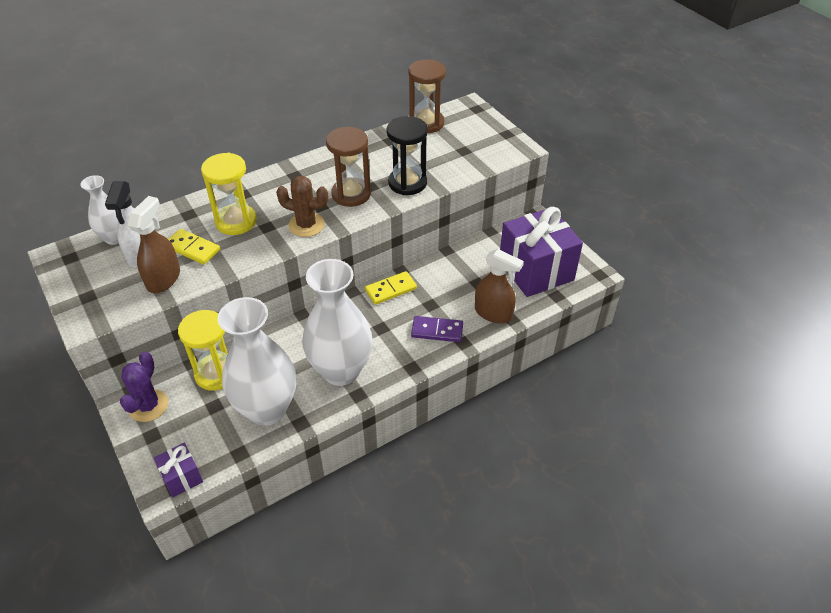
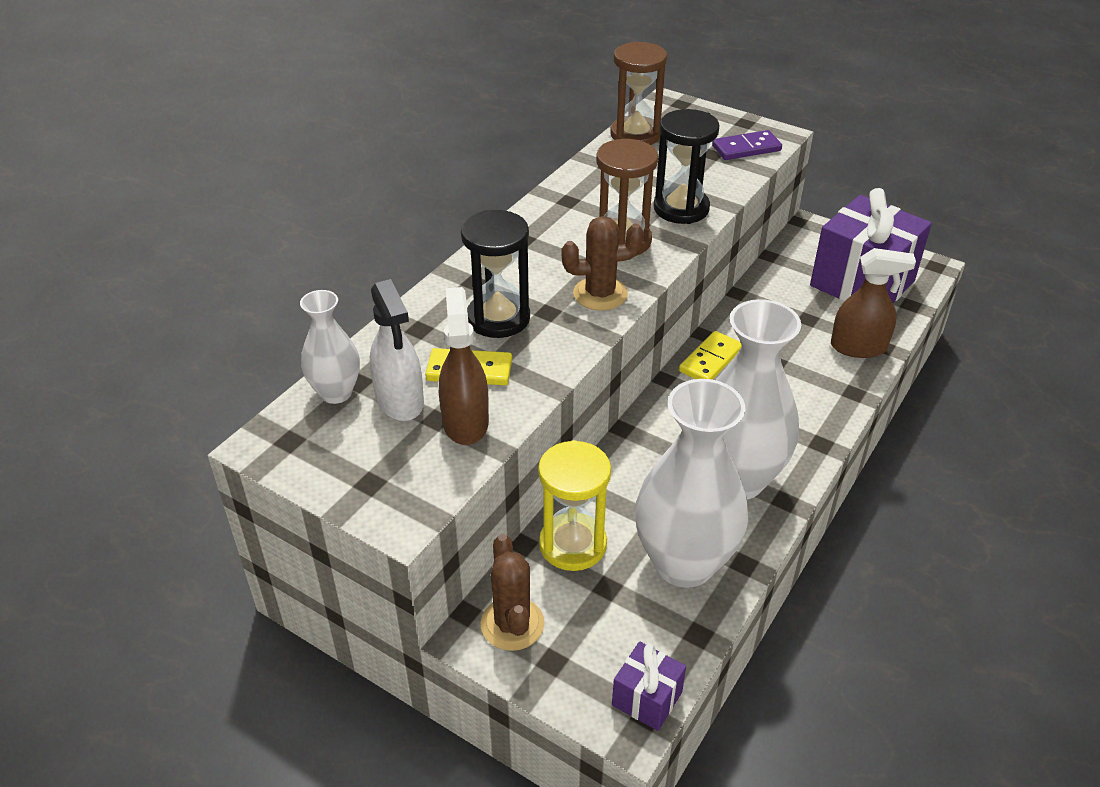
camera: 25 degrees left, 5 degrees down
purple cactus [120,351,168,422] -> brown cactus [481,534,545,651]
yellow hourglass [201,153,257,235] -> black hourglass [461,210,530,338]
purple domino [411,316,463,342] -> purple domino moved to [712,130,782,160]

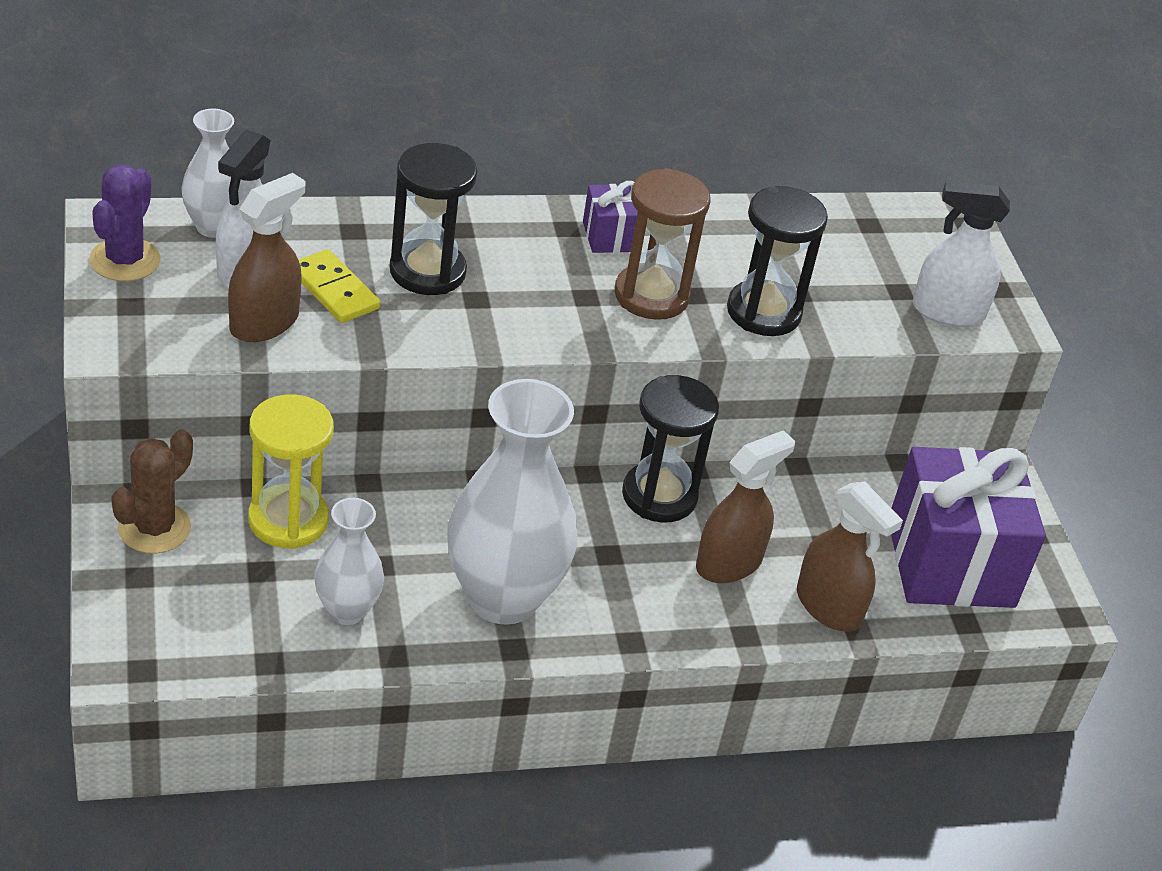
camera: 40 degrees right, 0 degrees up
brown cactus [561,216,644,310] -> none
brown hourglass [610,41,667,145] -> none
purple gift [612,641,686,731] -> purple gift moved to [583,181,638,253]
white vase [635,379,748,588] -> white vase [314,498,384,625], size x0.53
yellow domino [679,331,742,380] -> black hourglass [622,375,719,522]
purple domino [712,130,782,160] -> white spray bottle [913,181,1010,327]
none -> purple cactus [89,165,160,281]
none -> brown spray bottle [696,430,795,583]

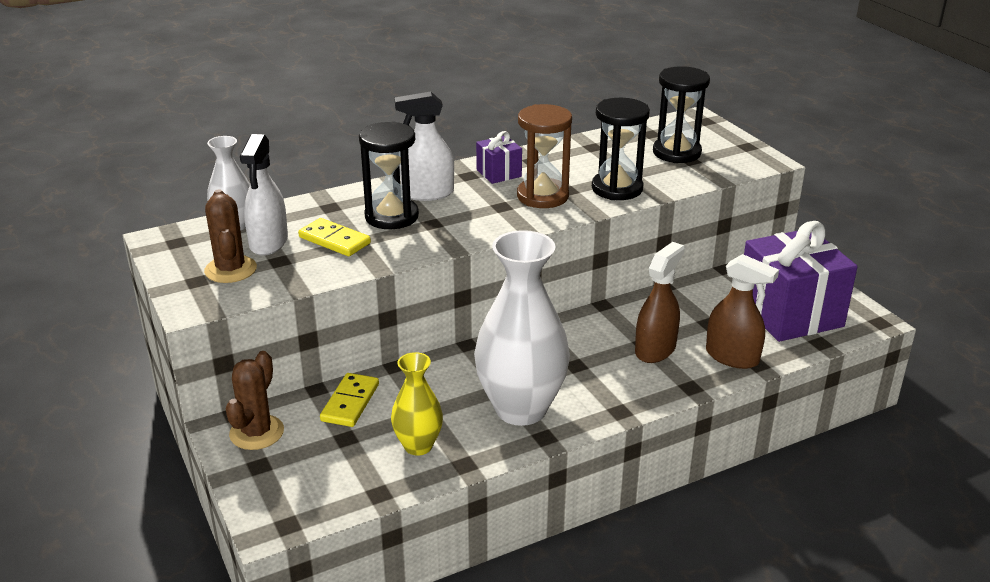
camera: 10 degrees left, 10 degrees down
purple cactus [89,165,160,281] -> none
brown spray bottle [228,173,305,342] -> none
yellow hourglass [248,394,334,549] -> yellow domino [320,373,379,427]
white vase [314,498,384,625] -> yellow vase [391,352,443,456]
black hourglass [622,375,719,522] -> black hourglass moved to [653,66,710,163]
white spray bottle [913,181,1010,327] -> white spray bottle moved to [395,92,454,201]
none -> brown cactus [204,190,257,283]

